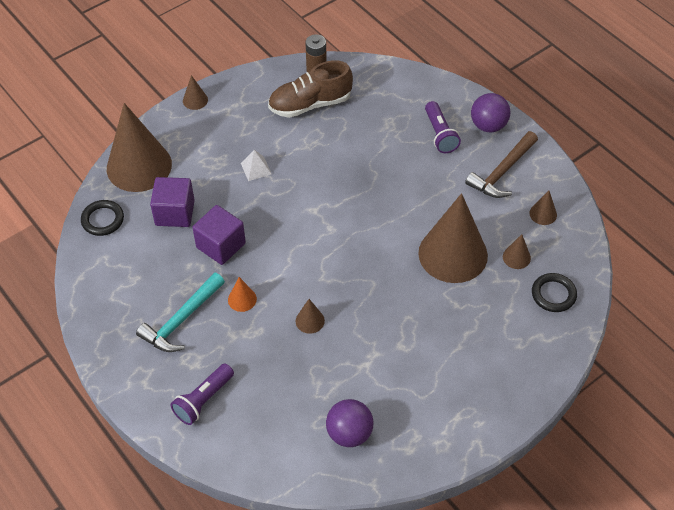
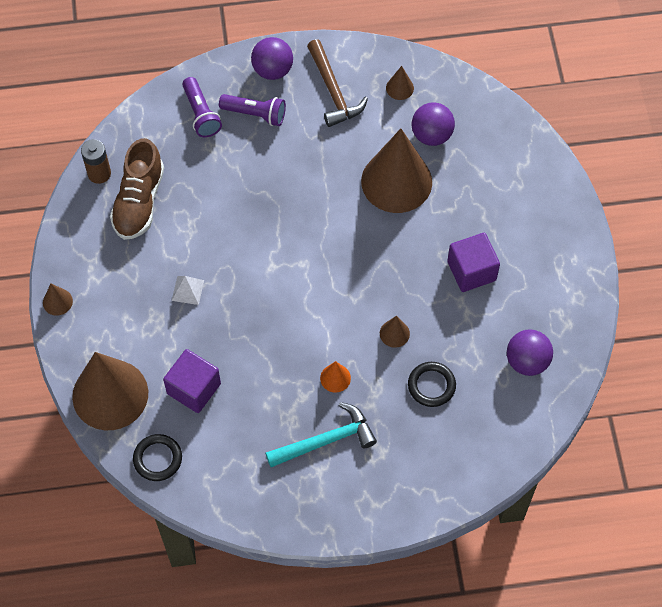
camera: 60 degrees left, 10 degrees up
turquoise hammer [136,272,225,352] -> turquoise hammer turned 90 degrees counterclockwise [265,402,377,467]
purple flashlight [170,364,234,425] -> purple flashlight moved to [182,77,222,137]
purple cube [192,205,246,265] -> purple cube moved to [447,233,500,292]
brown cone [503,234,531,269] -> purple ball [412,102,455,146]
black ring [532,273,577,312] -> black ring moved to [408,362,456,407]

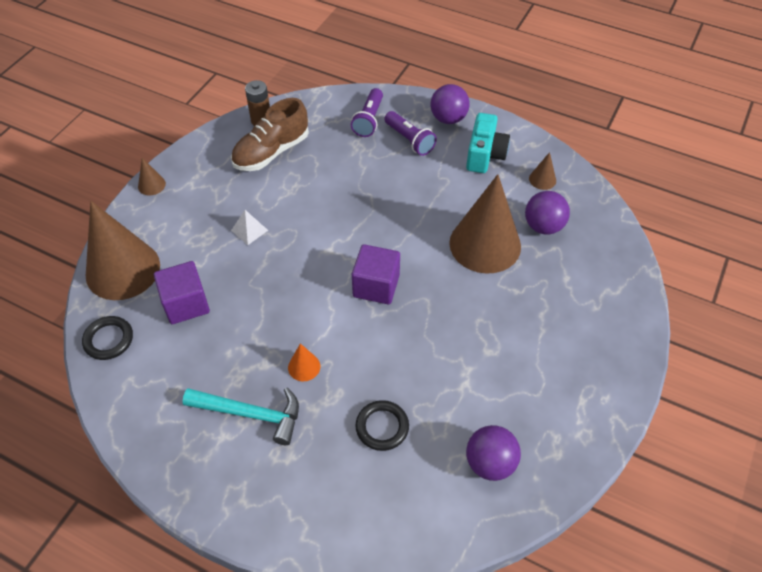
camera: 35 degrees right, 10 degrees down
brown hammer [307,39,368,127] -> turquoise camera [466,113,510,173]
brown cone [380,316,410,348] -> none
purple cube [447,233,500,292] -> purple cube moved to [352,244,400,304]

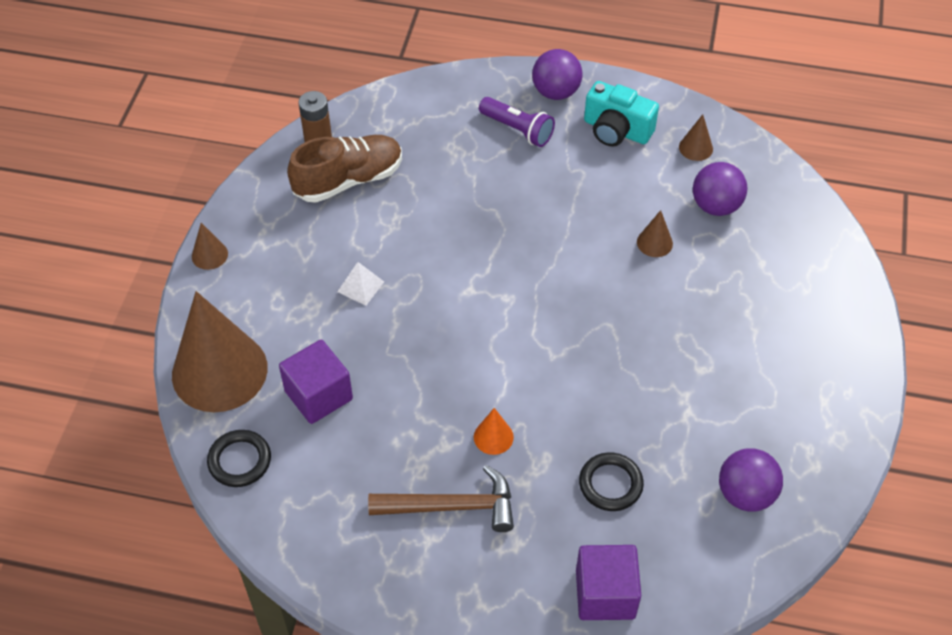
camera: 15 degrees left, 0 degrees up
turquoise hammer [183,388,299,445] -> brown hammer [368,465,514,532]
brown shoe [231,98,309,171] -> brown shoe turned 150 degrees counterclockwise [287,135,402,203]
purple flashlight [351,88,383,137] -> none
purple cube [352,244,400,304] -> purple cube moved to [576,545,641,620]
brown cone [449,174,521,274] -> brown cone [637,210,673,257], size x0.41
turquoise camera [466,113,510,173] -> turquoise camera turned 120 degrees clockwise [584,81,659,147]

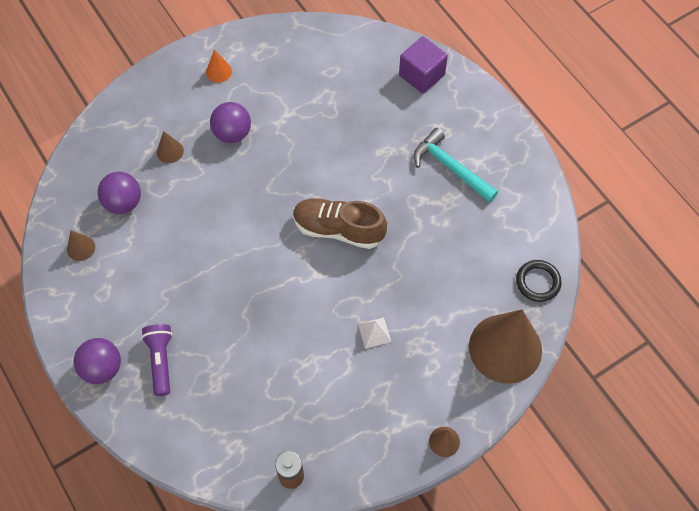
camera: 135 degrees left, 10 degrees up
purple cube [279,340,353,424] -> none
brown shoe [287,135,402,203] -> brown shoe moved to [293,198,387,249]
brown hammer [368,465,514,532] -> turquoise hammer [414,128,498,203]
orange cone [474,408,514,455] -> orange cone moved to [206,49,232,83]
black ring [579,452,644,511] -> none
turquoise camera [584,81,659,147] -> none
brown cone [637,210,673,257] -> brown cone moved to [157,131,184,163]
purple ball [719,448,783,512] -> purple ball moved to [210,102,251,143]

